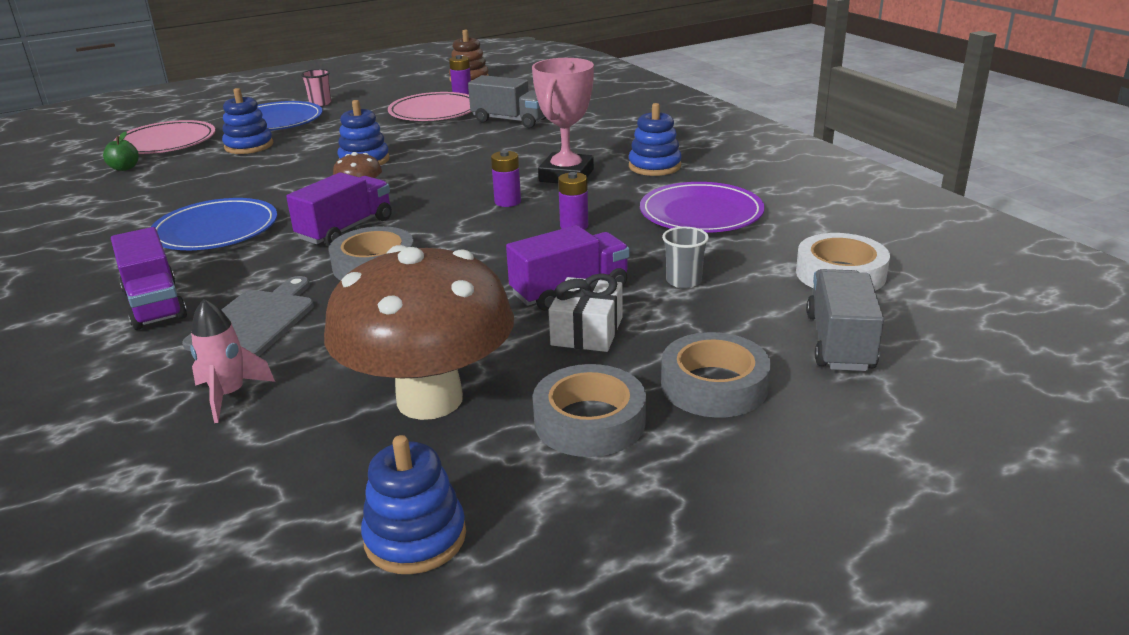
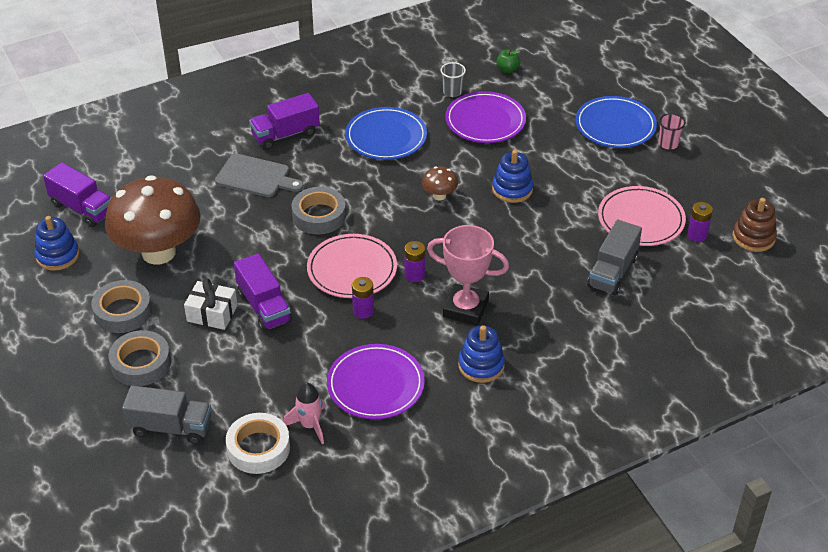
camera: 90 degrees right, 15 degrees up
pink plate [113,120,215,154] -> pink plate moved to [307,234,397,298]
pink rocket [190,299,275,423] -> pink rocket moved to [284,383,325,444]
blue stacking toy [222,88,273,154] -> none
purple truck [286,172,392,246] -> purple truck moved to [43,162,112,227]
grey cup [662,227,709,288] -> grey cup moved to [441,62,466,97]
none -> purple plate [445,91,526,143]

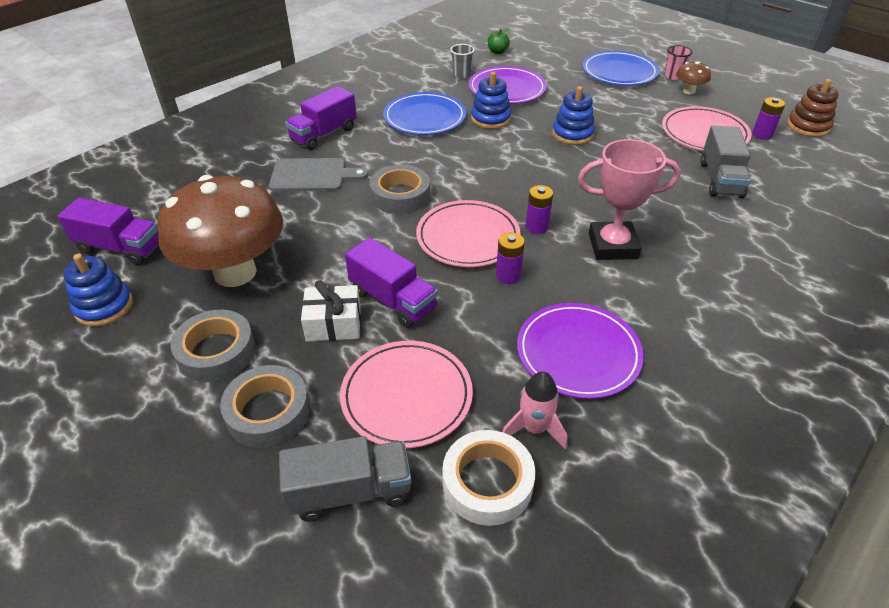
camera: 20 degrees left, 0 degrees up
brown mushroom [422,167,458,201] -> brown mushroom moved to [676,61,711,94]
blue stacking toy [458,325,505,383] -> blue stacking toy moved to [471,72,511,129]
none -> pink plate [340,341,473,448]

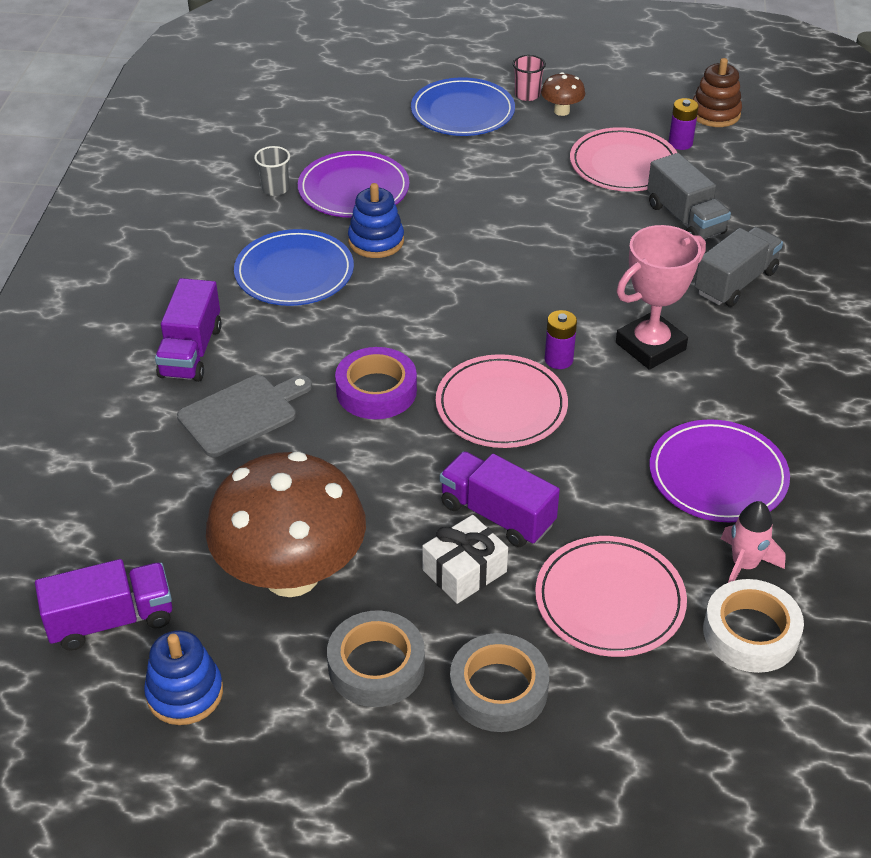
camera: 35 degrees left, 0 degrees up
grey truck [279,436,411,522] -> grey truck moved to [695,227,783,307]
purple truck [345,237,438,328] -> purple truck turned 150 degrees counterclockwise [440,451,560,547]
grey tape [370,165,430,214] -> purple tape [335,347,417,419]
green apple [488,29,510,54] -> none
purple battery [496,232,525,284] -> none
blue stacking toy [552,86,595,145] -> none

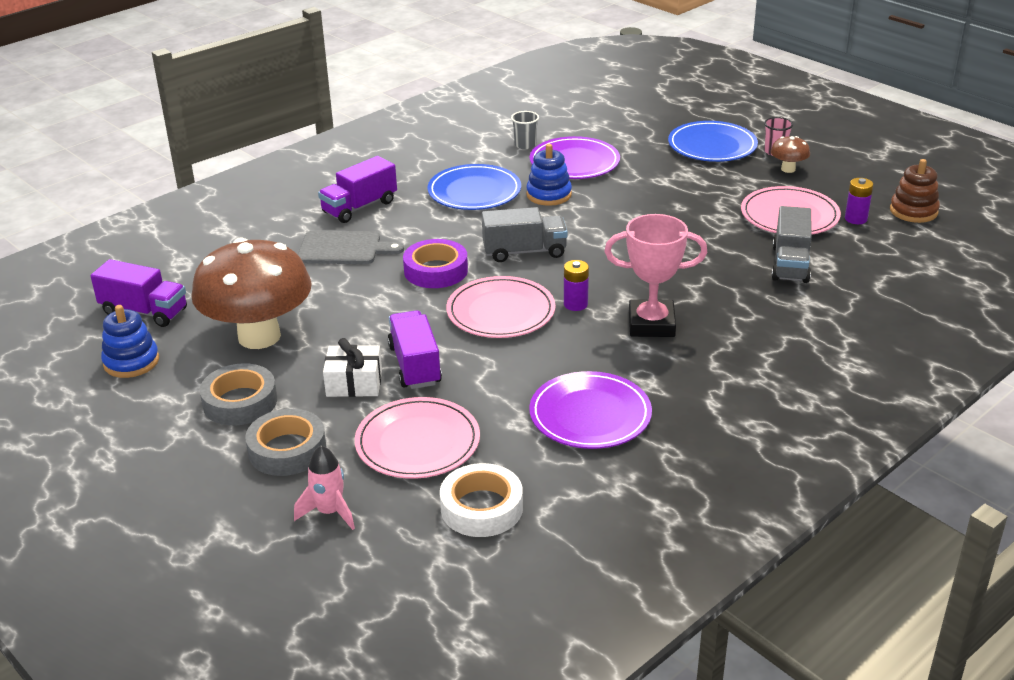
camera: 40 degrees right, 10 degrees down
grey truck [695,227,783,307] -> grey truck moved to [482,207,568,262]
pink rocket [721,501,786,583] -> pink rocket moved to [294,445,355,530]

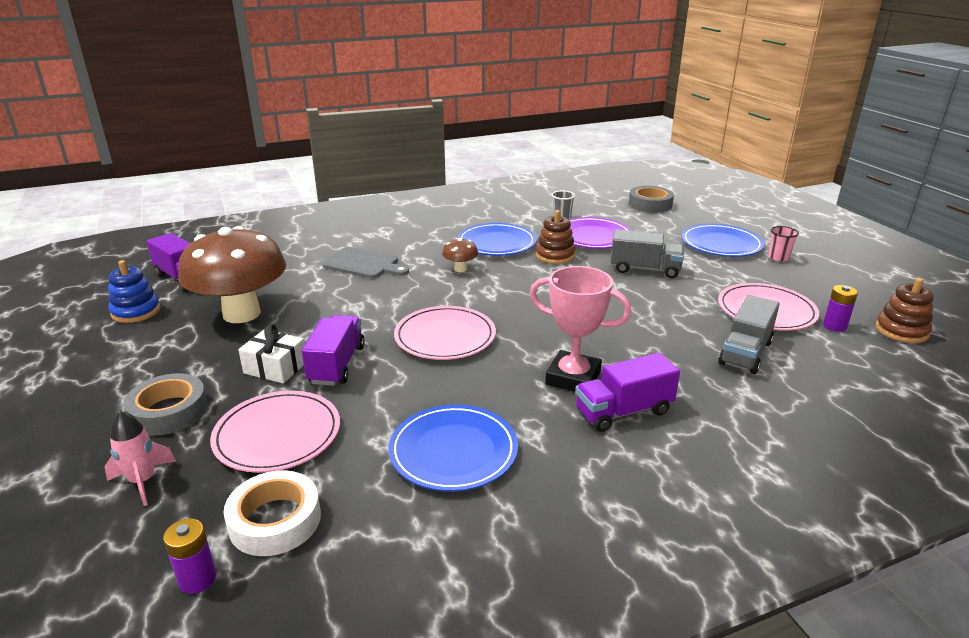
camera: 20 degrees right, 5 degrees down
grey tape [200,363,277,426] -> grey tape moved to [629,186,674,213]
purple truck [318,156,397,223] -> purple truck moved to [575,353,680,432]
purple tape [403,239,468,288] -> none
grey truck [482,207,568,262] -> grey truck moved to [611,229,684,278]
blue stacking toy [526,144,572,206] -> brown stacking toy [536,210,576,264]
purple plate [529,371,652,449] -> blue plate [389,405,518,492]
purple battery [564,260,589,311] -> purple battery moved to [163,518,216,594]
brown mushroom [771,136,810,173] -> brown mushroom moved to [442,238,478,272]

